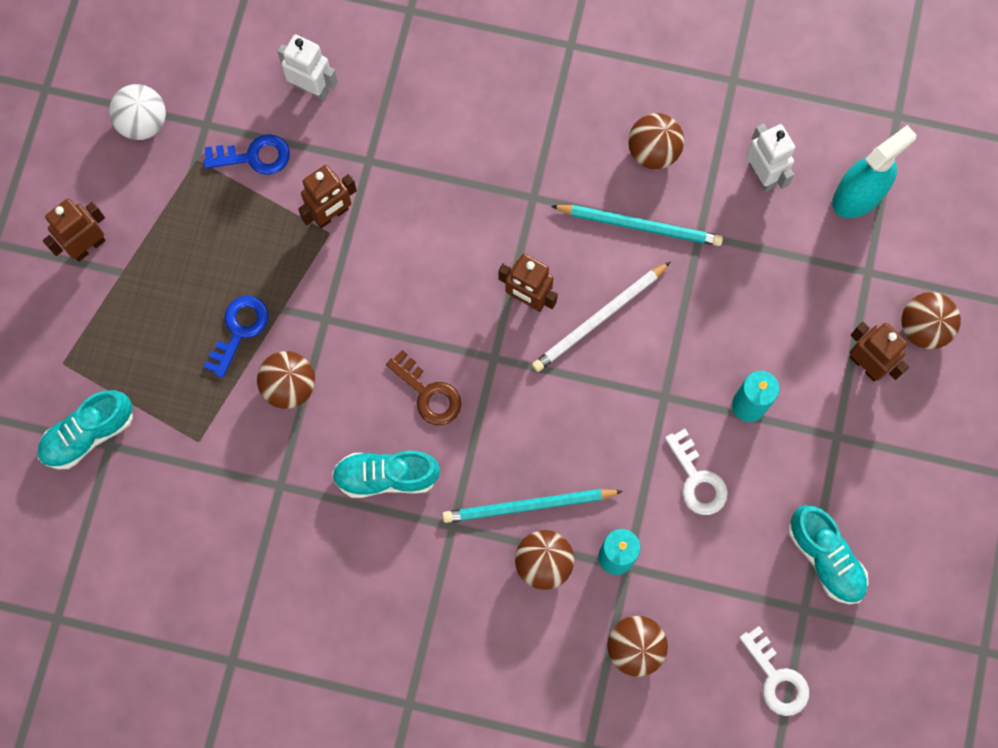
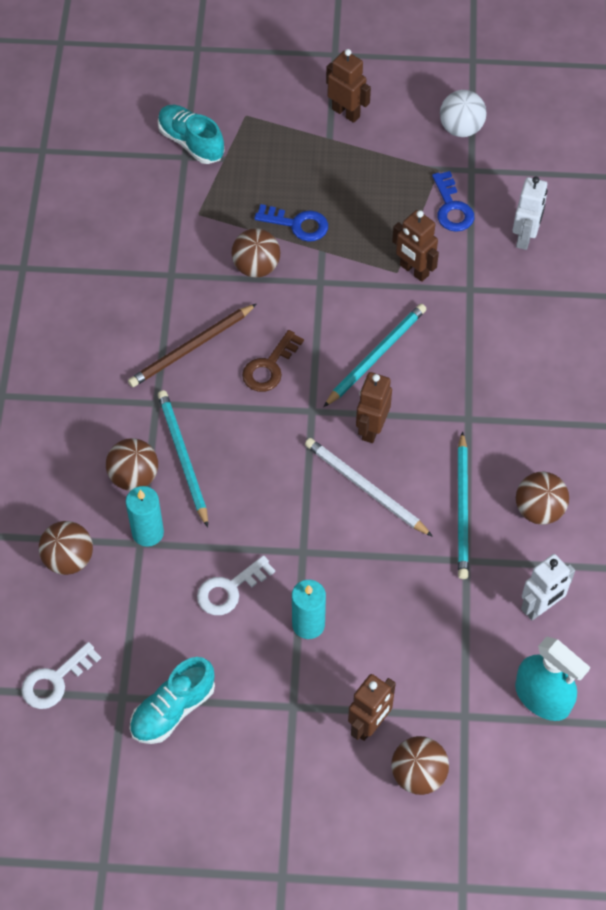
camera: 80 degrees right, 15 degrees down
turquoise shoe [332,451,440,498] -> brown pencil [128,304,256,387]
none -> turquoise pencil [324,304,426,407]

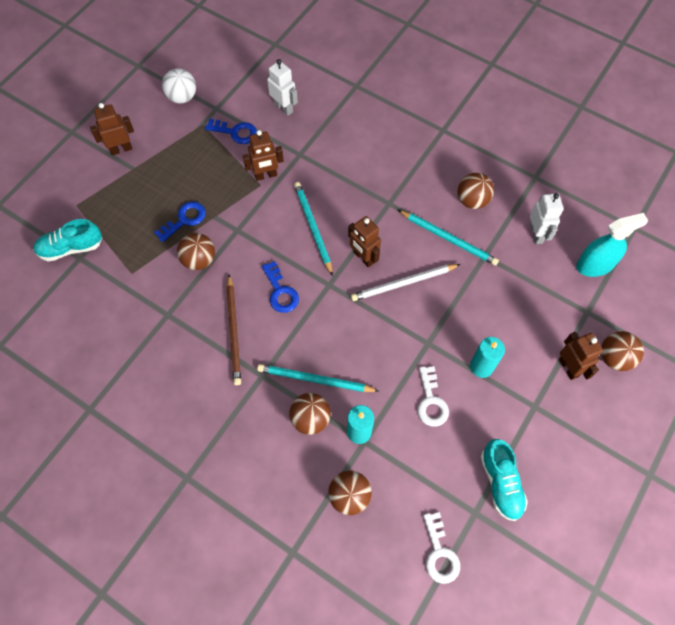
camera: 60 degrees left, 5 degrees up
brown key [242,330,304,392] -> blue key [262,261,299,313]

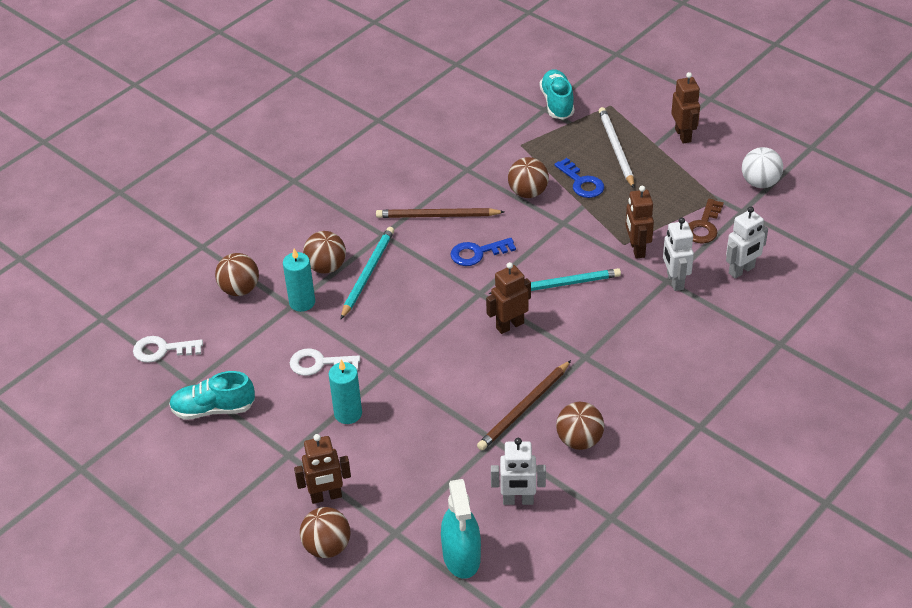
camera: 100 degrees right, 20 degrees down
blue key [205,119,257,144] -> brown key [688,199,724,244]
white pencil [351,264,461,301] -> white pencil moved to [599,107,634,188]
turquoise pencil [398,210,499,266] -> brown pencil [477,360,571,450]
none -> white robot [663,217,694,291]

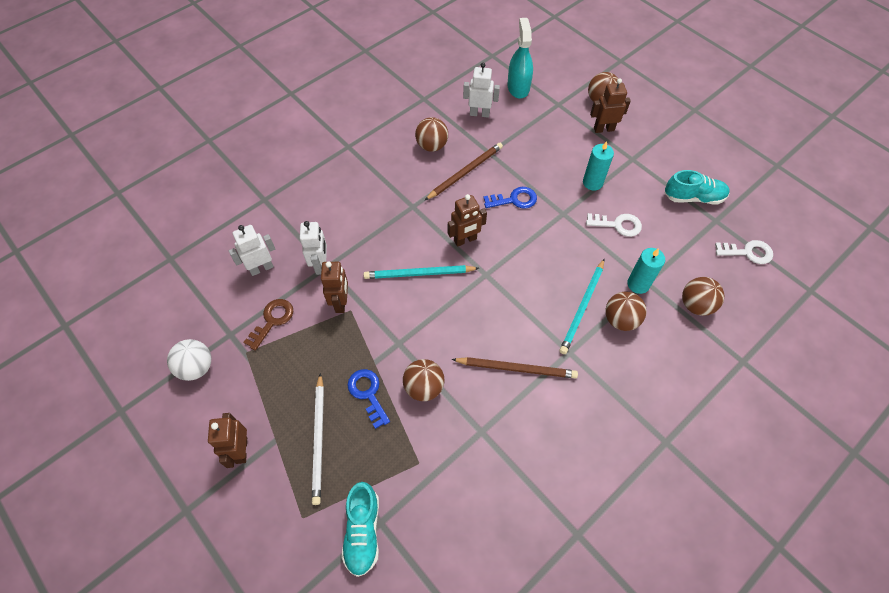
camera: 175 degrees left, 15 degrees up
blue key [450,238,516,266] -> blue key moved to [483,187,537,209]

